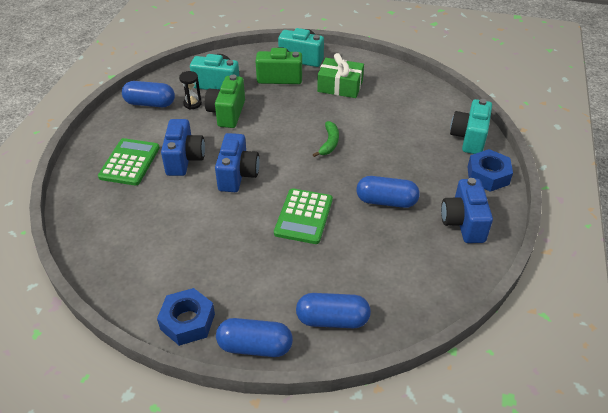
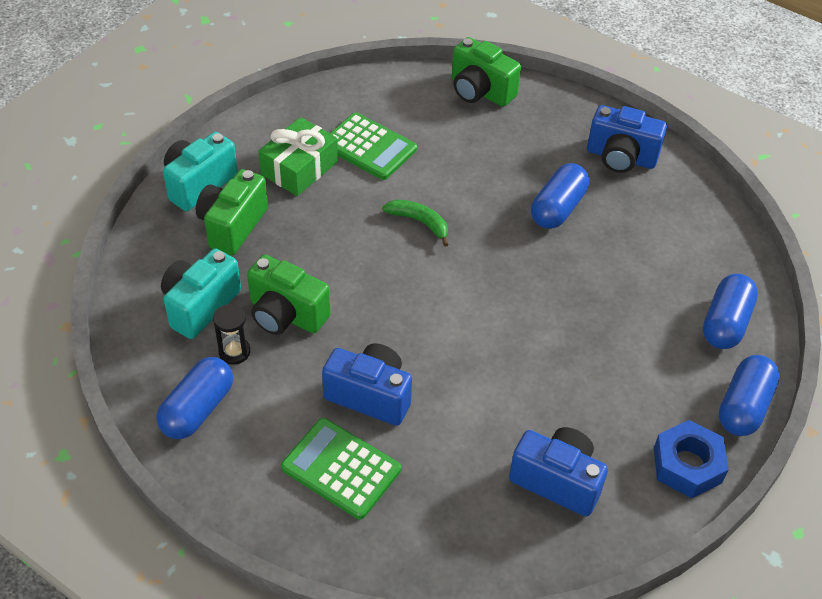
camera: 70 degrees left, 5 degrees up
blue camera [215,133,260,192] -> blue camera moved to [509,427,608,517]
green calculator [274,188,333,244] -> green calculator moved to [330,112,417,180]
turquoise camera [450,99,492,154] -> green camera [452,37,521,107]
blue nut [467,149,513,192] -> none

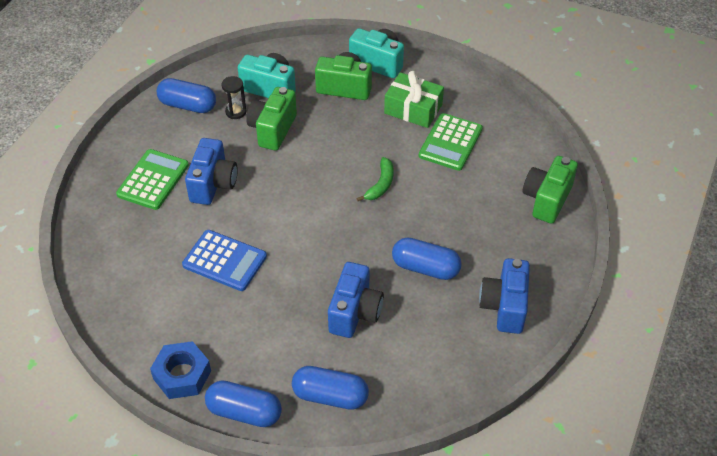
camera: 80 degrees right, 0 degrees up
blue camera [509,427,608,517] -> blue camera moved to [328,262,384,338]
none -> blue calculator [182,230,267,291]

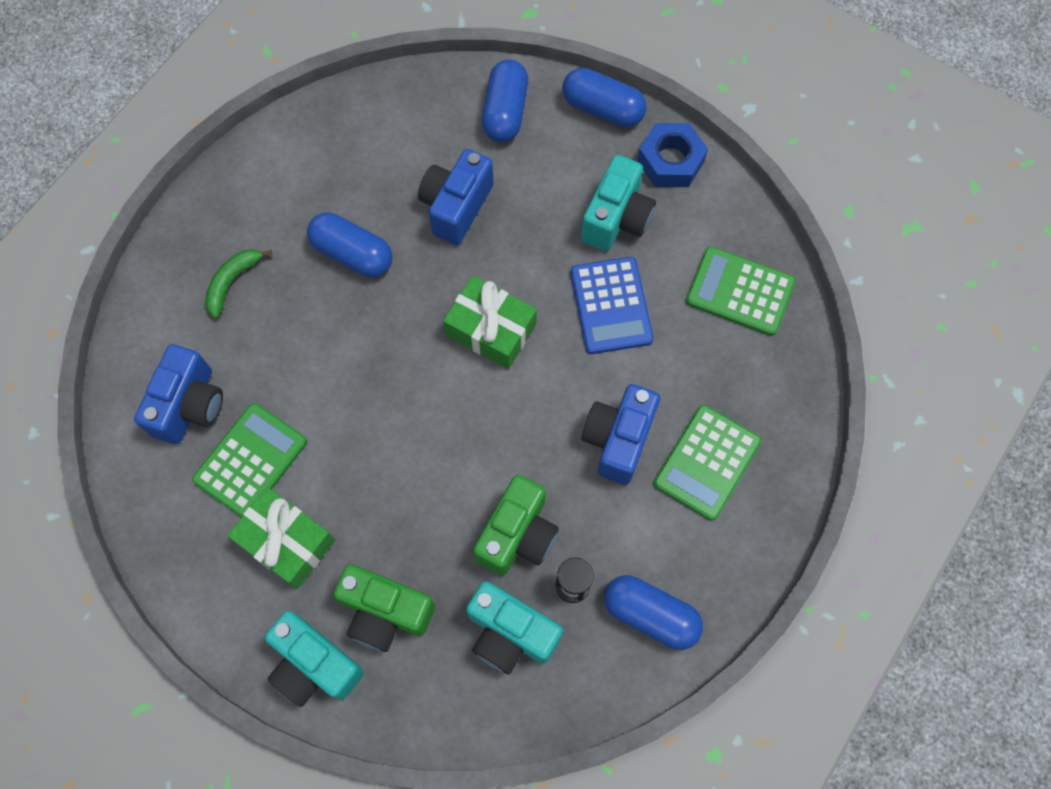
camera: 170 degrees left, 20 degrees up
blue calculator [182,230,267,291] -> blue calculator turned 135 degrees counterclockwise [570,257,654,354]
blue capsule [292,366,369,410] -> blue capsule turned 75 degrees clockwise [482,59,528,142]
green banana [356,157,394,201] -> green banana moved to [205,249,273,318]
blue camera [479,258,530,334] -> blue camera moved to [134,344,223,444]
green camera [523,156,578,224] -> none
none -> green gift [443,276,537,369]
none -> turquoise camera [581,155,656,251]
none -> green calculator [686,246,795,336]

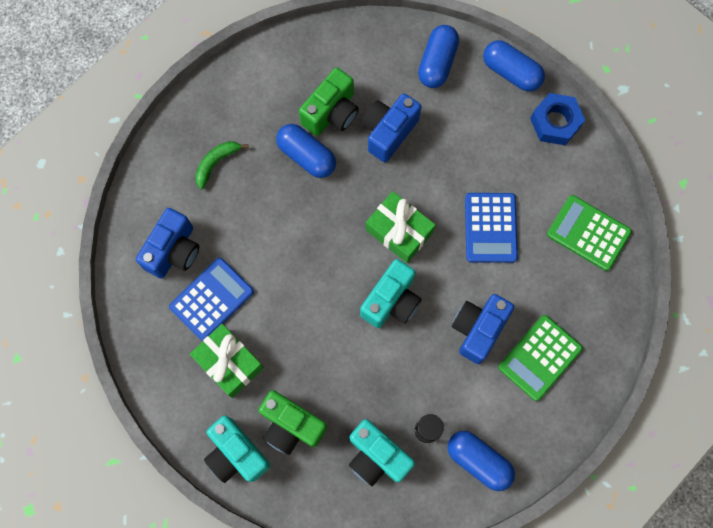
camera: 10 degrees right, 5 degrees up
green calculator [192,403,307,517] -> blue calculator [169,258,254,341]
green camera [473,475,559,576] -> green camera moved to [299,67,359,136]
turquoise camera [581,155,656,251] -> turquoise camera moved to [360,259,422,328]

